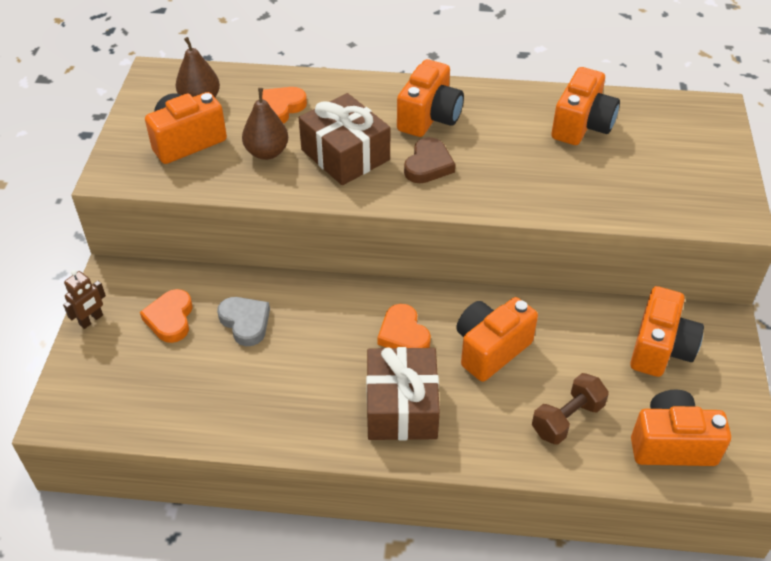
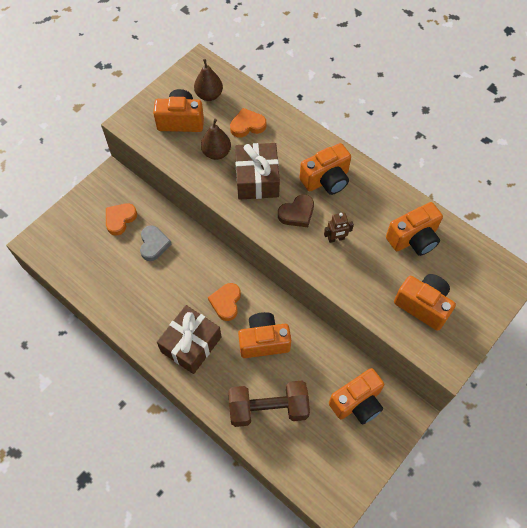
camera: 35 degrees right, 15 degrees up
brown robot [63,270,106,329] -> brown robot moved to [324,212,354,243]
brown dumbbell [532,373,609,445] -> brown dumbbell [228,381,310,427], size x1.57
orange camera [631,389,731,466] -> orange camera moved to [394,274,456,331]

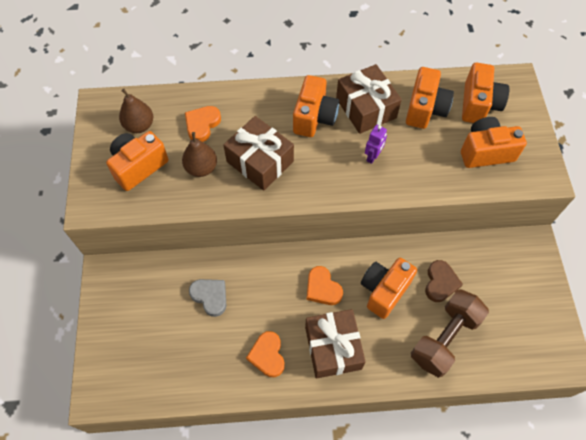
camera: 45 degrees left, 0 degrees up
orange heart [106,203,137,235] -> orange heart moved to [246,331,285,377]
brown heart [278,195,314,227] -> brown heart moved to [425,260,463,302]
brown robot [324,212,354,243] -> purple robot [365,125,387,164]
orange camera [329,368,384,425] -> orange camera moved to [462,63,509,123]
none -> brown gift [336,64,402,134]

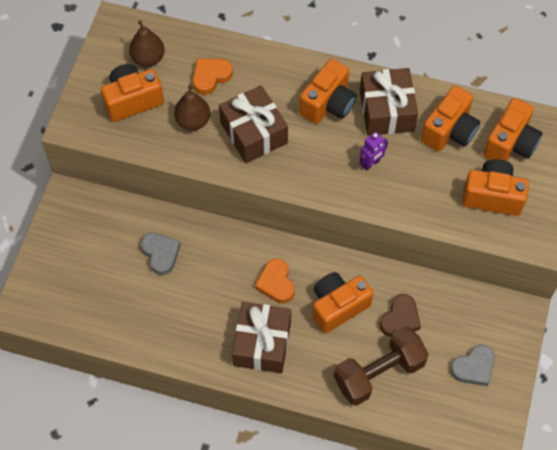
camera: 20 degrees right, 0 degrees up
orange heart [246,331,285,377] -> none
none -> grey heart [450,344,495,386]

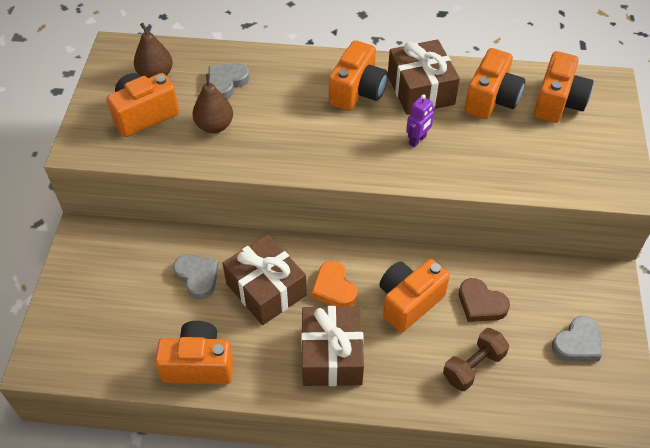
camera: 10 degrees left, 10 degrees down
orange heart [192,59,233,95] -> grey heart [208,63,250,99]
brown gift [219,85,288,163] -> brown gift moved to [223,234,307,325]
brown dumbbell [334,326,429,406] -> brown dumbbell [443,328,509,391], size x0.64
brown heart [380,294,421,337] -> brown heart turned 105 degrees clockwise [459,278,510,322]
orange camera [462,159,529,216] -> orange camera moved to [155,321,234,384]

